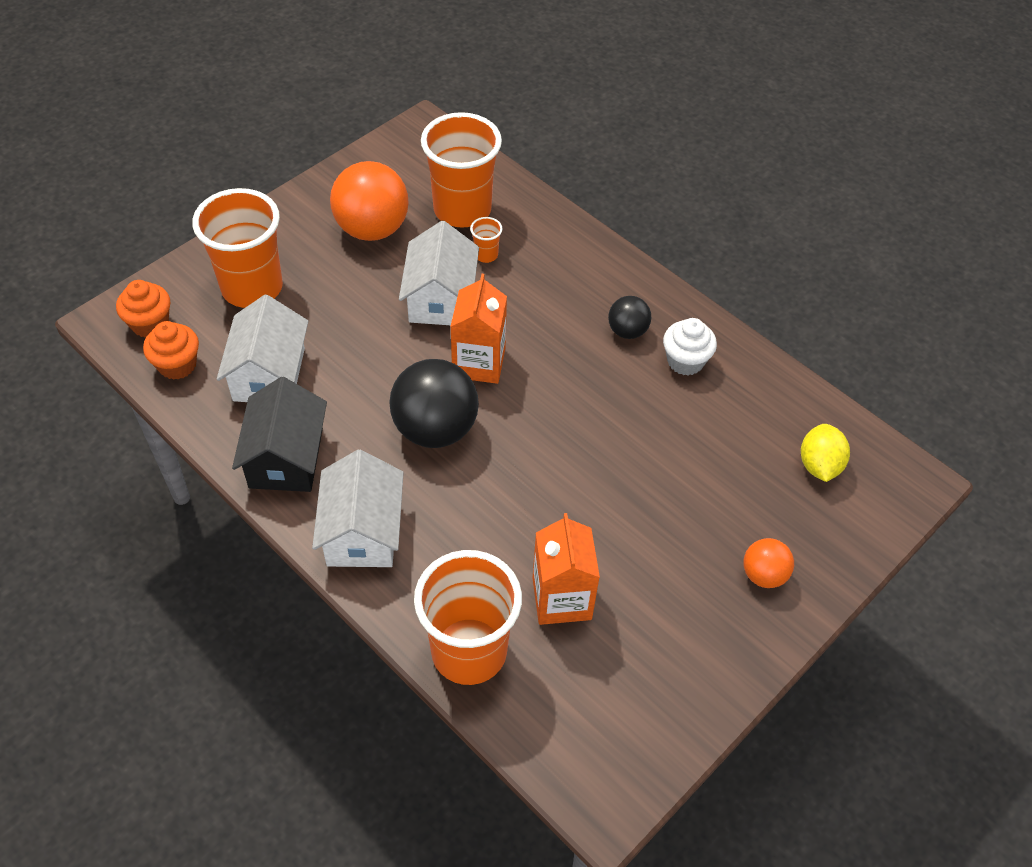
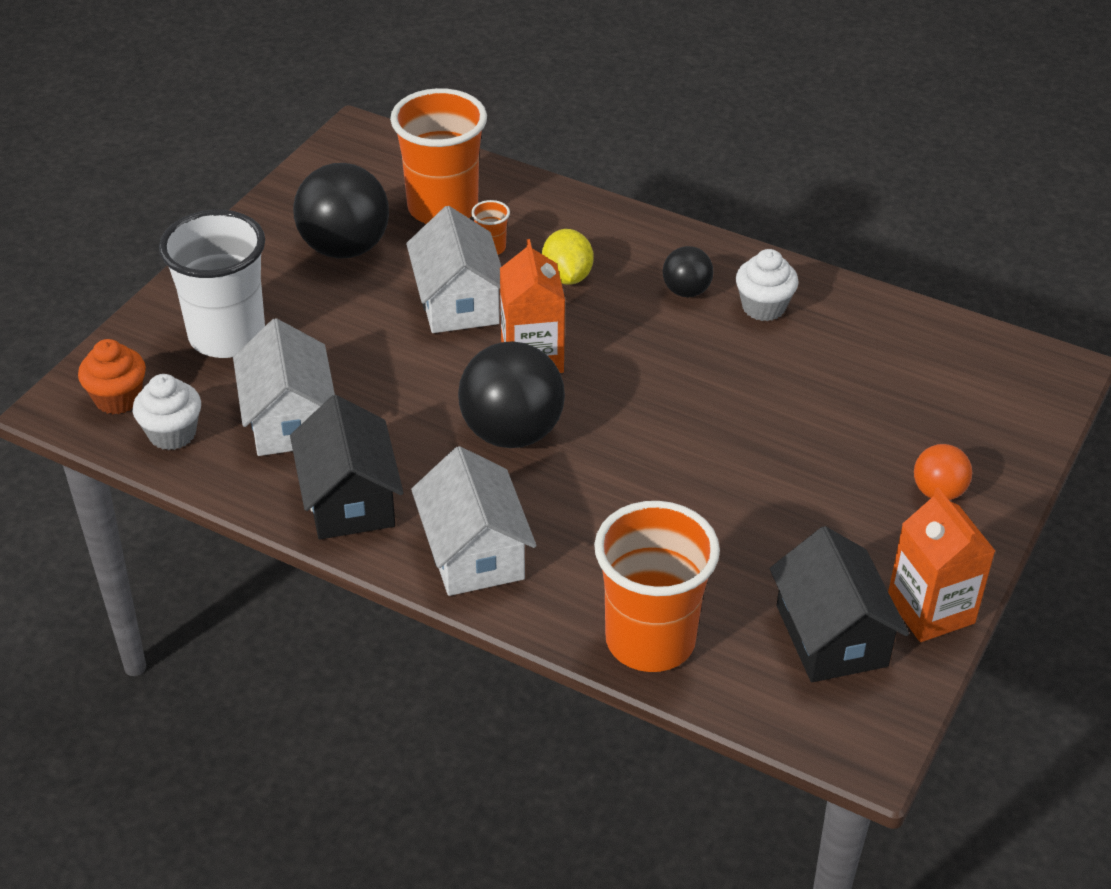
camera: 15 degrees left, 10 degrees down
orange cupcake [143,321,199,380] -> white cupcake [133,374,201,450]
orange cup [192,188,283,308] -> white cup [159,210,265,358]
orange ball [330,161,409,241] -> black ball [293,163,389,259]
orange carton [533,513,600,625] -> orange carton moved to [888,487,995,642]
yellow lemon [801,424,850,482] -> yellow lemon moved to [542,229,594,285]
none -> black house [770,526,909,682]

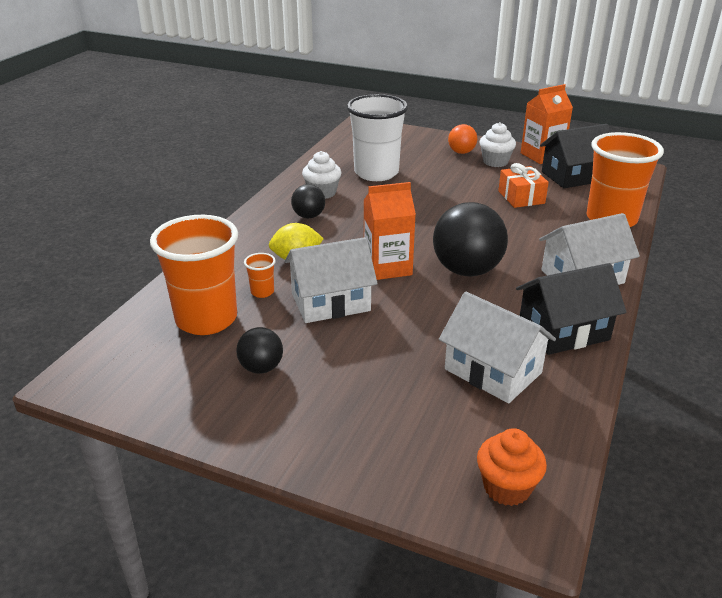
camera: 95 degrees left, 10 degrees down
white cupcake [133,374,201,450] -> white cupcake moved to [479,122,516,167]
white cup [159,210,265,358] -> white cup moved to [347,94,408,181]
white house [233,318,335,456] -> white house turned 60 degrees clockwise [439,292,556,403]
black ball [293,163,389,259] -> black ball [236,327,283,374], size x0.53
none -> orange gift [498,163,549,208]

